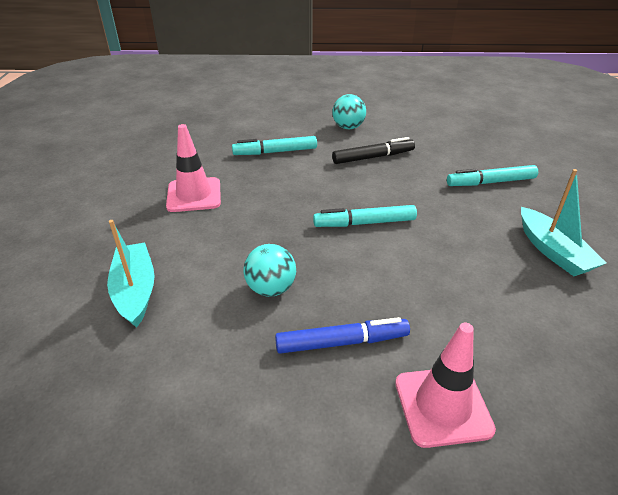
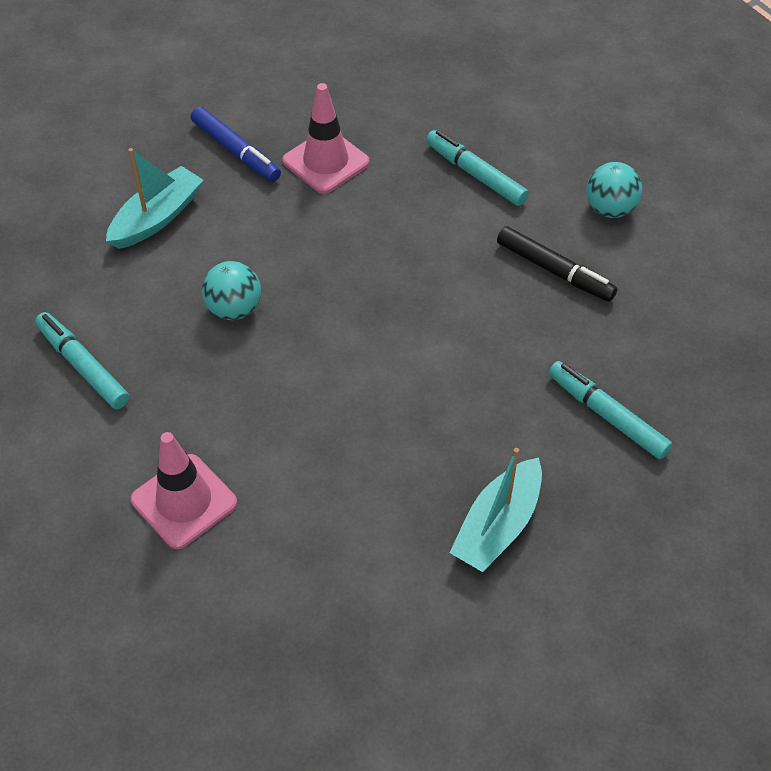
camera: 55 degrees right, 15 degrees up
blue marker [275,317,410,354] -> blue marker moved to [191,107,281,182]
turquoise marker [313,205,417,227] -> turquoise marker moved to [35,312,130,409]

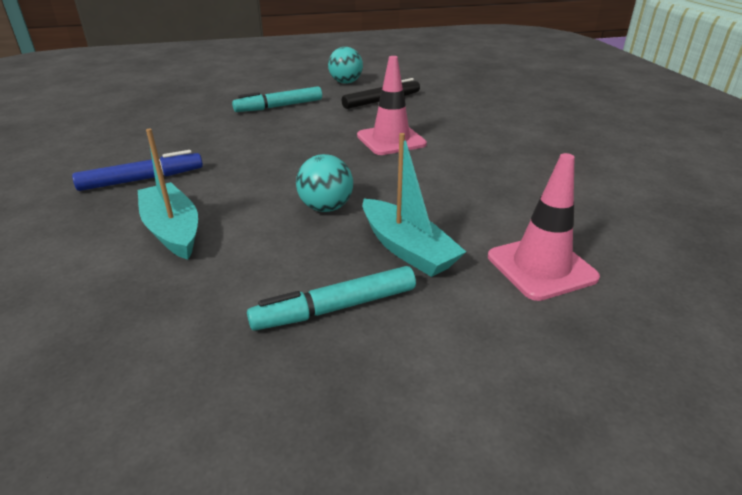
camera: 70 degrees left, 20 degrees down
pink traffic cone [282,83,370,194] -> pink traffic cone moved to [357,56,427,155]
turquoise boat [449,448,542,572] -> turquoise boat moved to [363,133,466,277]
turquoise marker [548,361,673,459] -> none

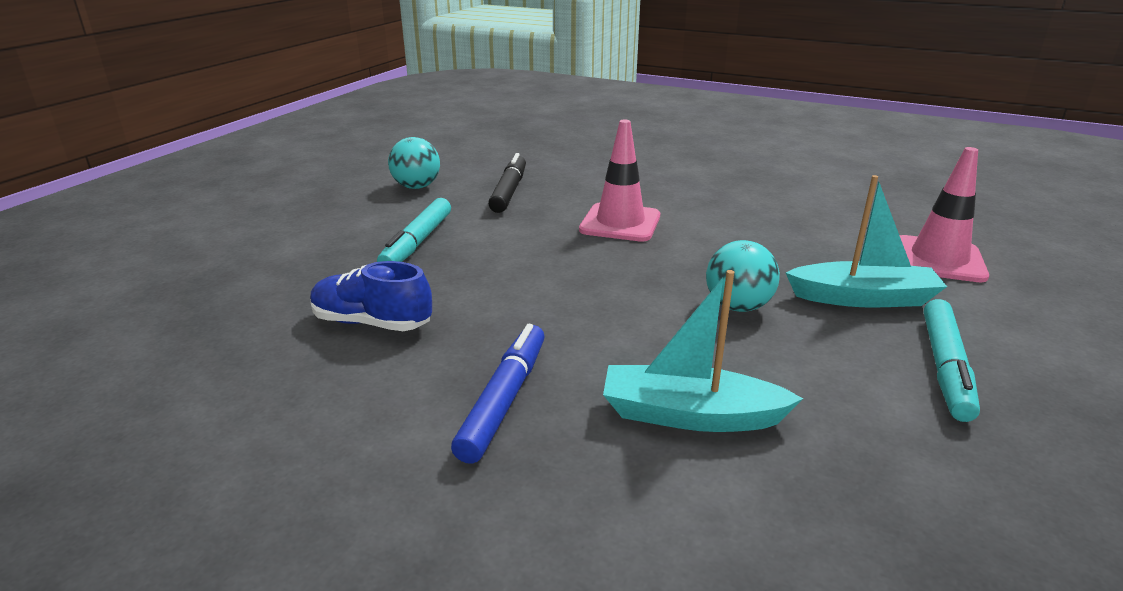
camera: 50 degrees left, 5 degrees down
none -> blue shoe [310,261,432,331]

